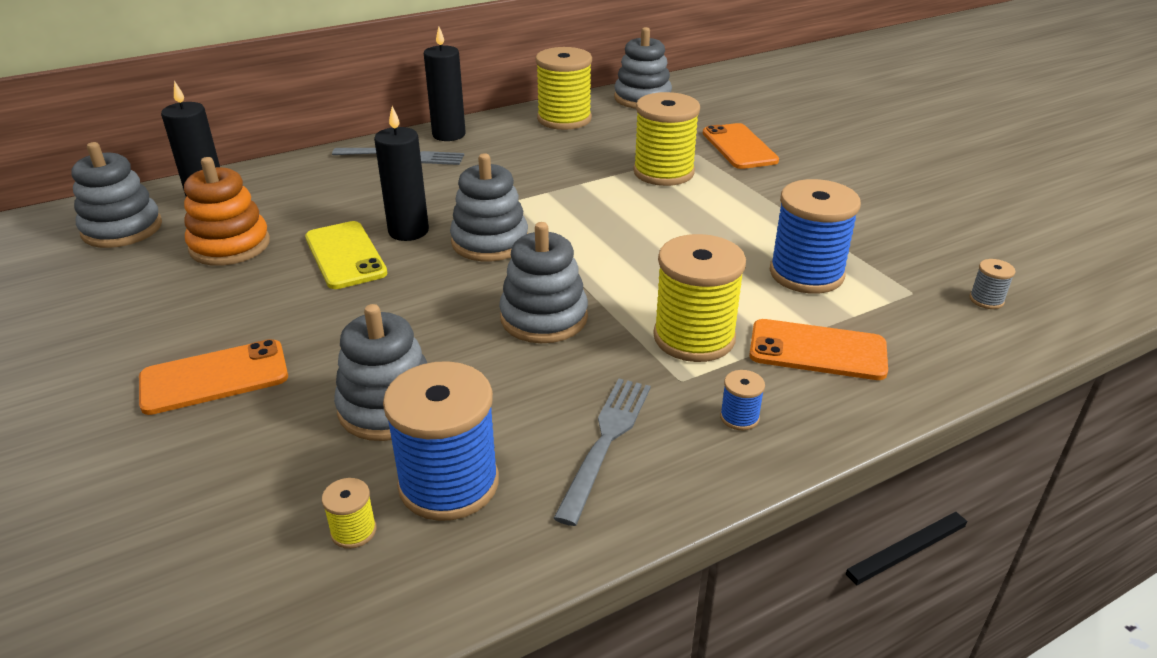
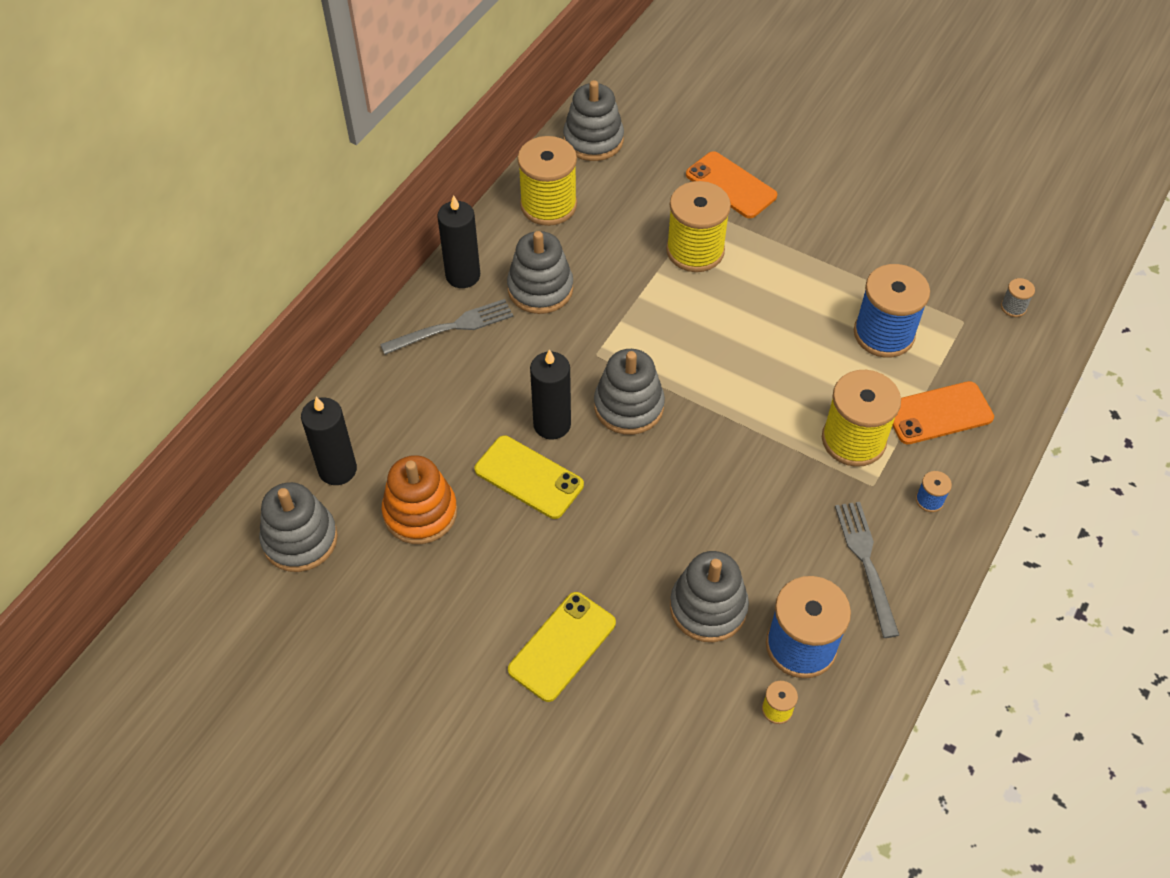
camera: 30 degrees left, 20 degrees up
orange phone [139,339,288,415] -> yellow phone [508,592,616,702]
grey stacking toy [499,222,588,343] -> grey stacking toy moved to [507,231,573,314]

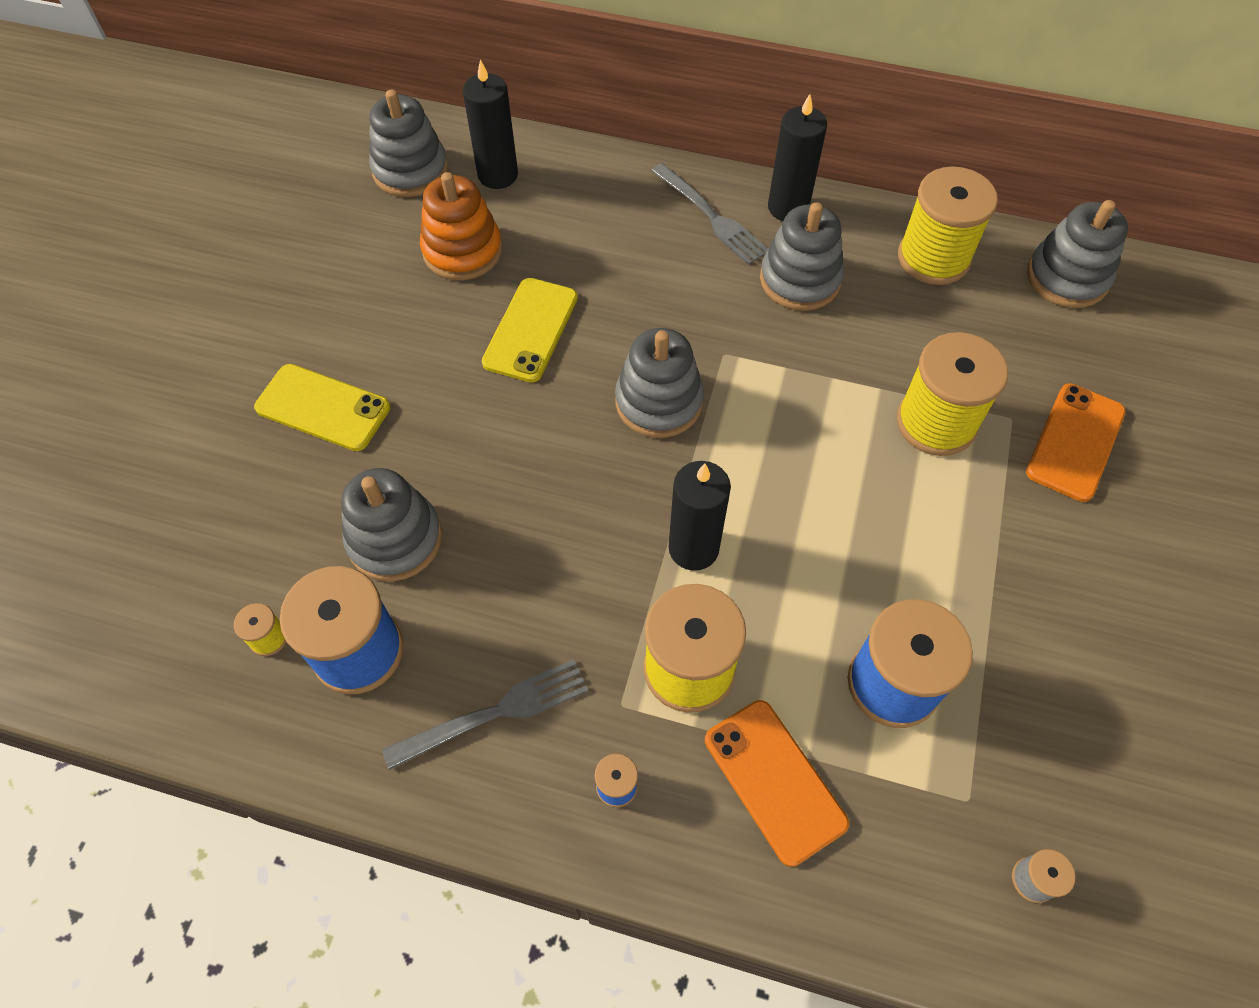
camera: 75 degrees right, 5 degrees up
black candle [530,349,571,440] -> black candle moved to [669,461,731,571]

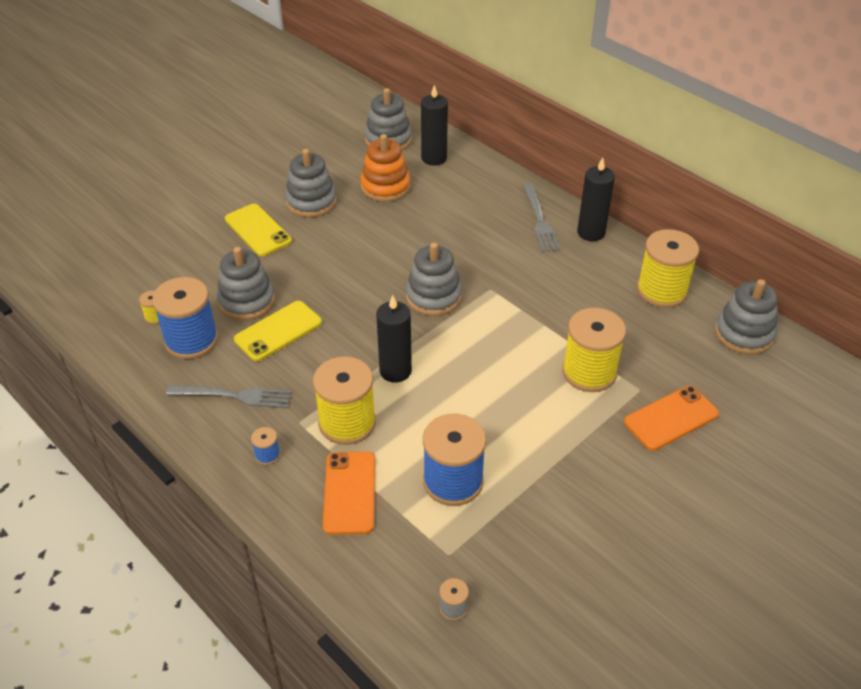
camera: 30 degrees right, 15 degrees down
yellow phone [482,278,578,383] -> yellow phone moved to [234,301,322,361]
grey stacking toy [760,202,844,311] -> grey stacking toy moved to [285,149,337,217]

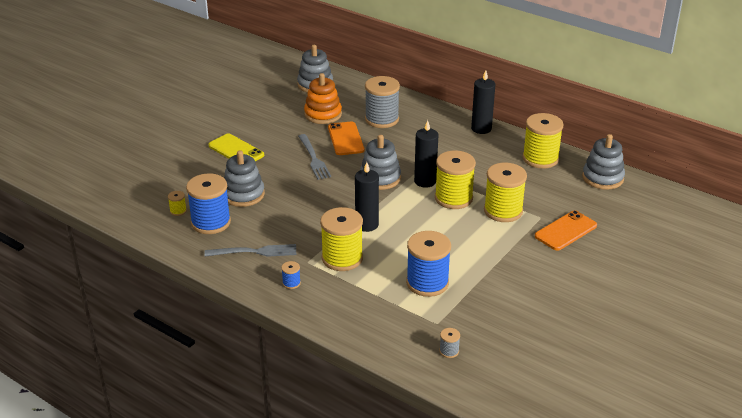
camera: 10 degrees left, 10 degrees down
yellow phone [234,301,322,361] -> none
grey stacking toy [285,149,337,217] -> none
orange phone [323,451,375,535] -> orange phone moved to [328,122,364,155]
black candle [421,85,448,166] -> black candle moved to [414,120,438,188]
grey fork [523,184,560,252] -> grey fork moved to [298,134,331,180]
none -> grey spool [365,76,400,128]
none -> yellow spool [435,150,476,209]

